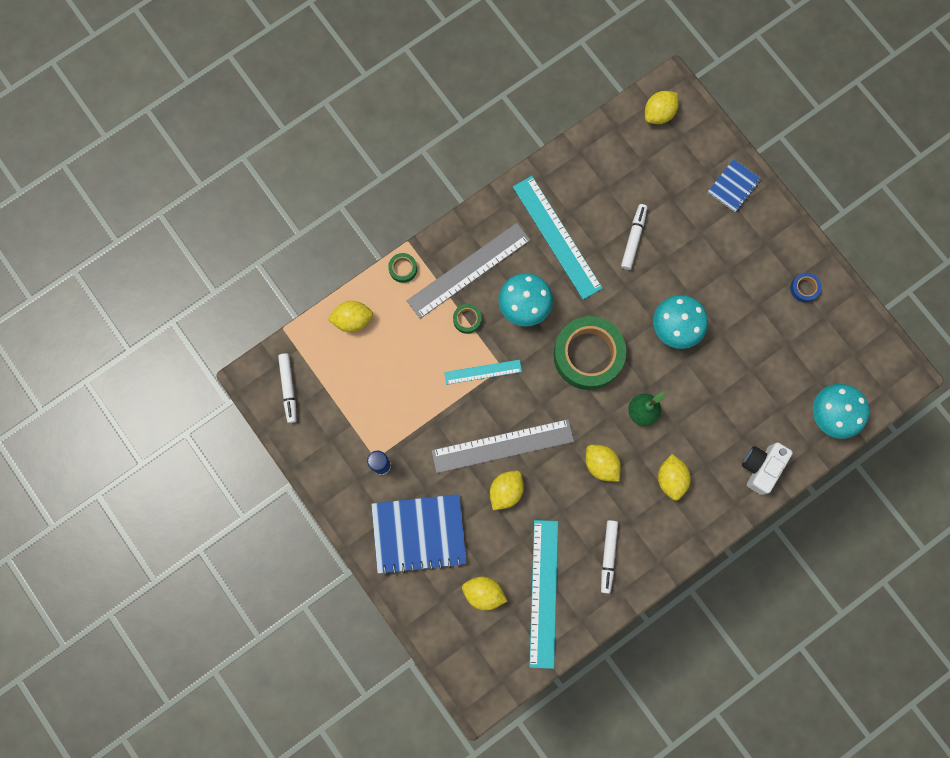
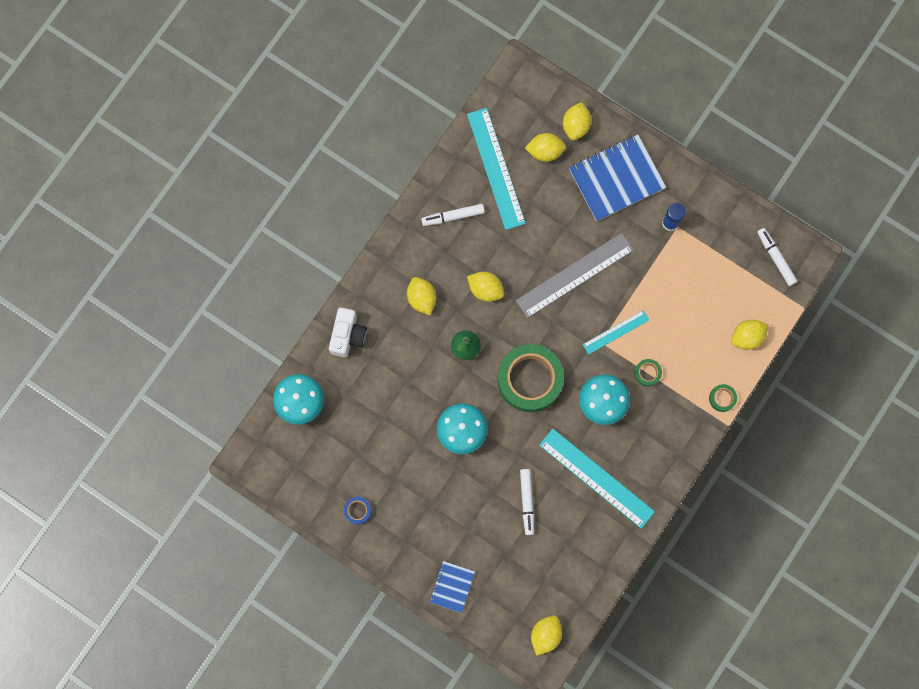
camera: 160 degrees right, 0 degrees up
grey ruler [407,223,531,319] -> none
yellow lemon [490,471,524,510] -> yellow lemon moved to [563,102,591,141]
white marker [601,520,618,594] -> white marker turned 90 degrees counterclockwise [421,204,485,226]

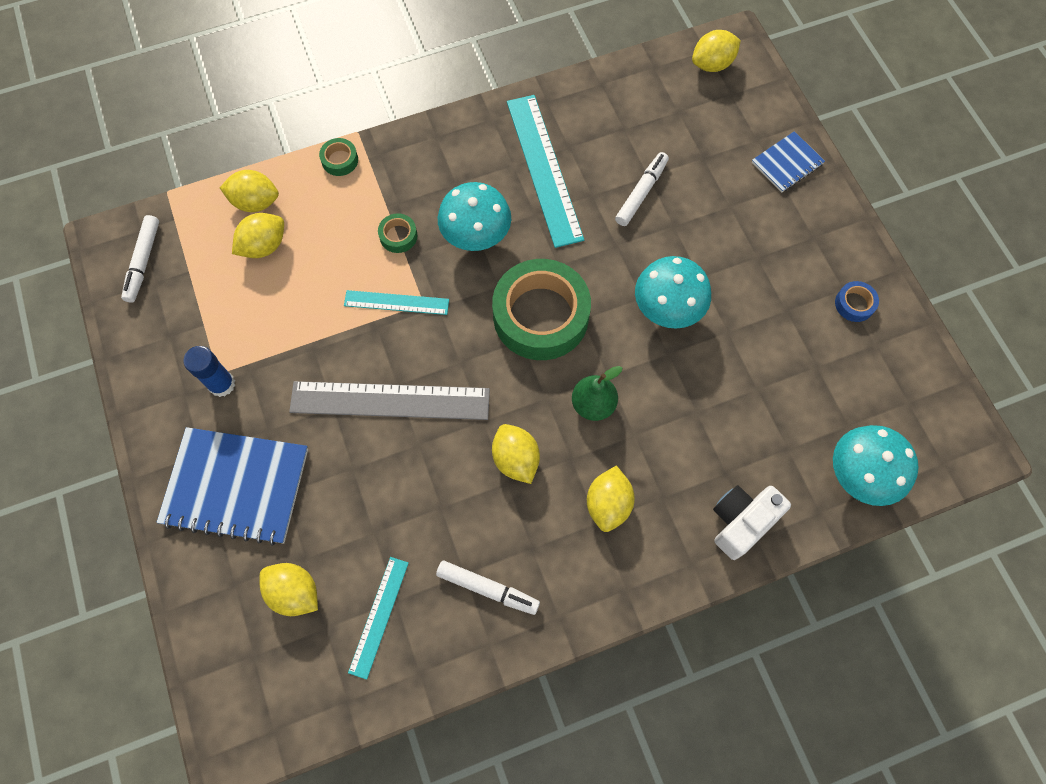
camera: 145 degrees left, 10 degrees down
turquoise ruler [467,108,526,230] -> turquoise ruler [348,557,409,680], size x0.55
yellow lemon [563,102,591,141] -> yellow lemon moved to [232,213,284,258]

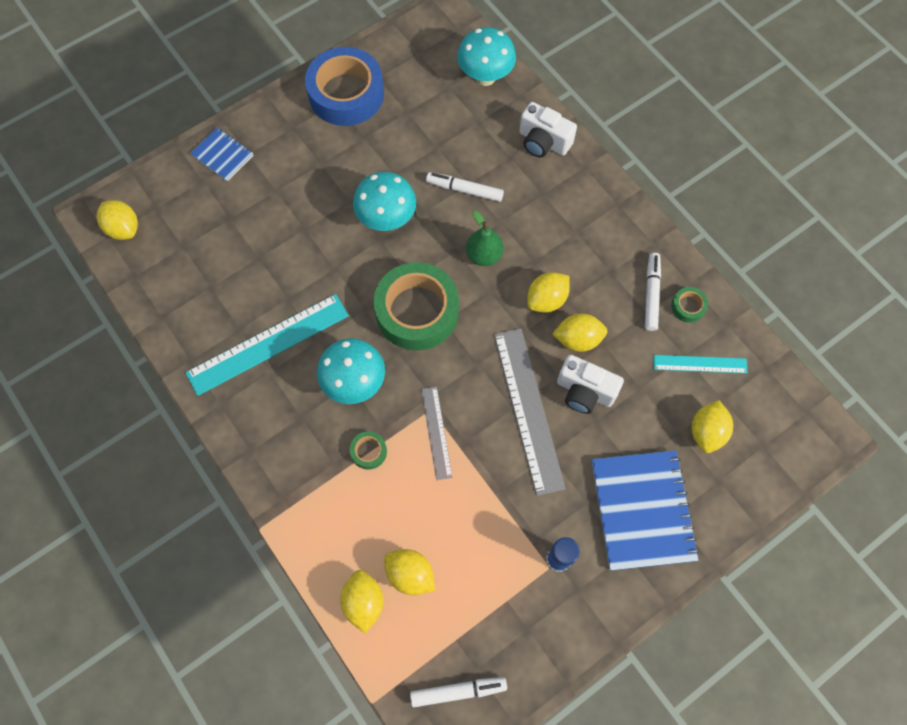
camera: 105 degrees left, 0 degrees up
green tape [319,138,358,176] -> green tape moved to [671,287,708,323]
turquoise ruler [344,290,449,315] -> grey ruler [421,386,452,480]
yellow lemon [587,465,635,532] -> yellow lemon moved to [552,313,608,352]
white marker [615,152,669,226] -> white marker moved to [426,172,504,202]
blue tape [835,281,879,322] -> blue tape [305,47,384,126], size x2.45
none -> white camera [557,355,624,414]

